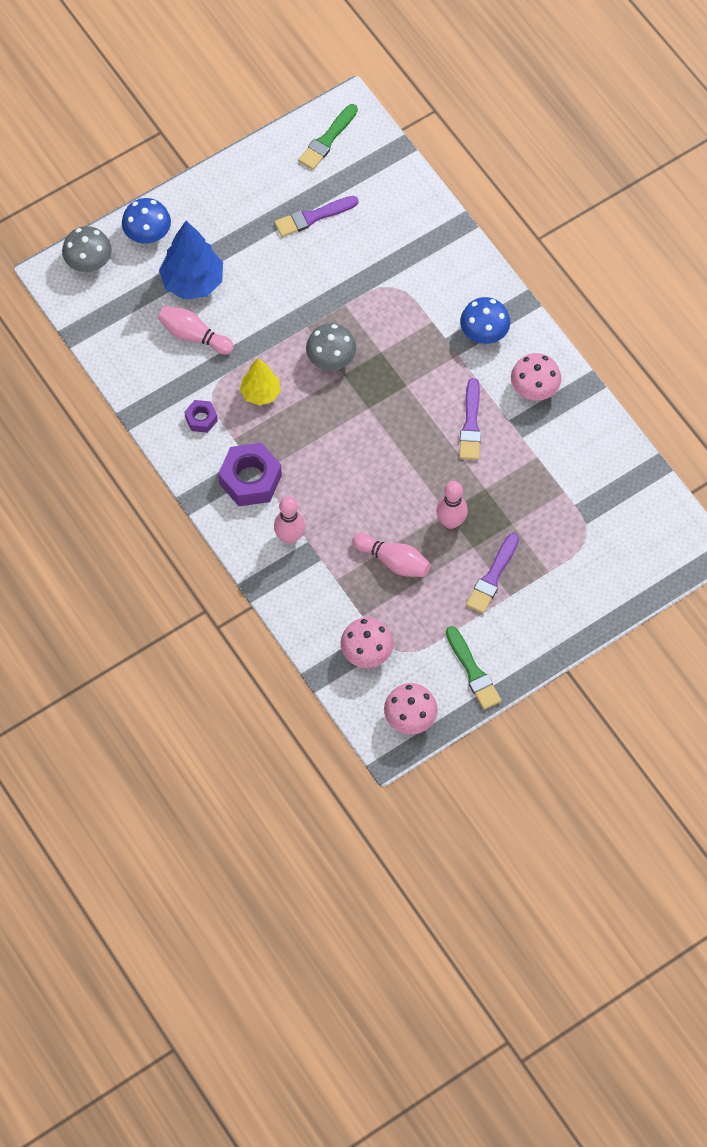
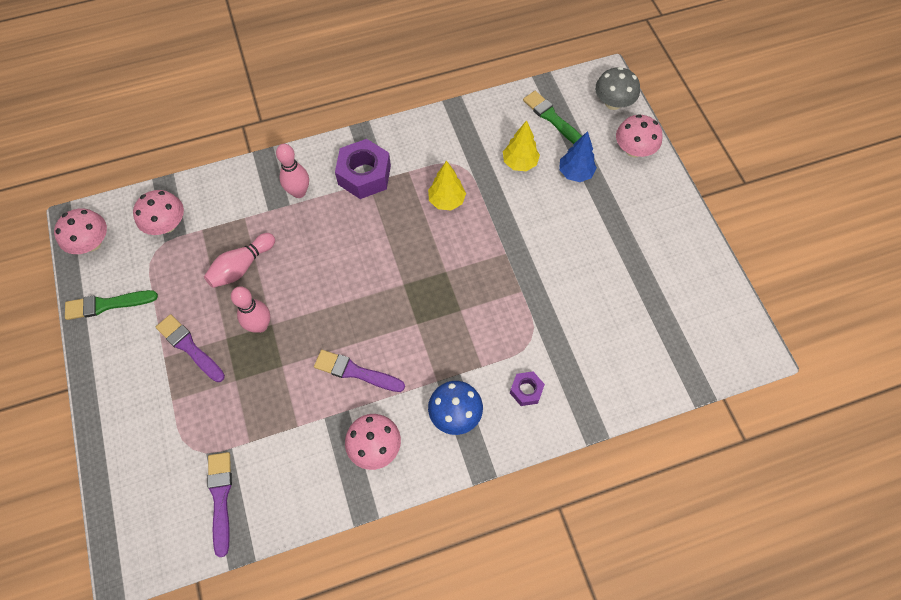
camera: 105 degrees right, 0 degrees up
blue mushroom [122,198,171,243] -> pink mushroom [616,114,663,157]
pink bowling pin [158,306,234,354] -> yellow tree [503,120,540,171]
blue tree [159,221,223,300] -> blue tree [559,131,597,182], size x0.62
purple nut [185,400,218,433] -> purple nut moved to [510,371,545,406]
purple brush [274,196,359,237] -> purple brush moved to [207,452,232,557]
green brush [298,104,358,170] -> green brush moved to [523,91,582,144]
grey mushroom [306,323,356,370] -> none

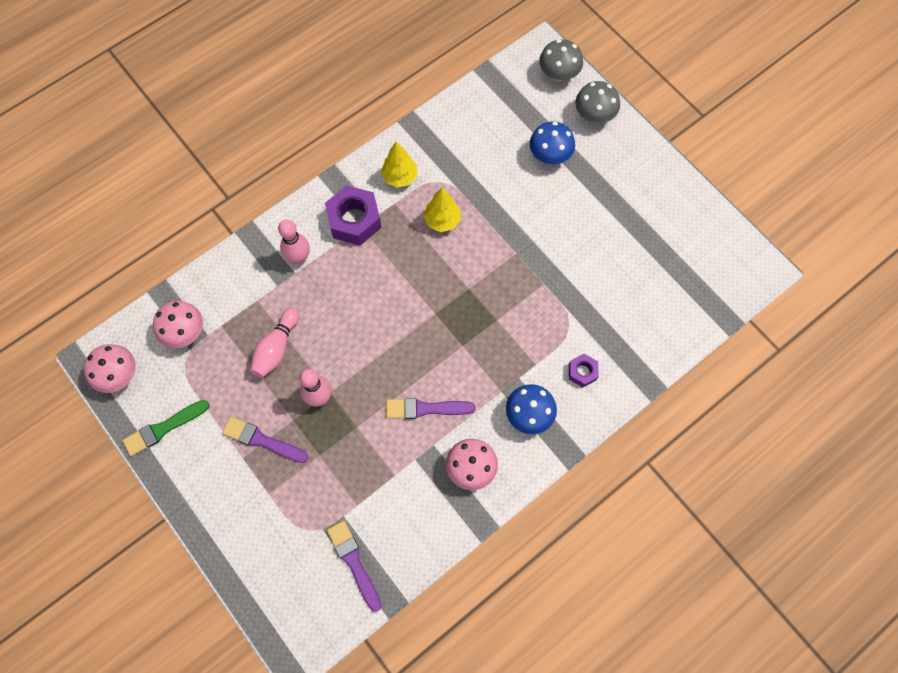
camera: 20 degrees left, 5 degrees up
yellow tree [503,120,540,171] -> yellow tree moved to [381,141,417,188]
green brush [523,91,582,144] -> none
blue tree [559,131,597,182] -> blue mushroom [530,122,575,164]
pink mushroom [616,114,663,157] -> grey mushroom [575,81,620,123]

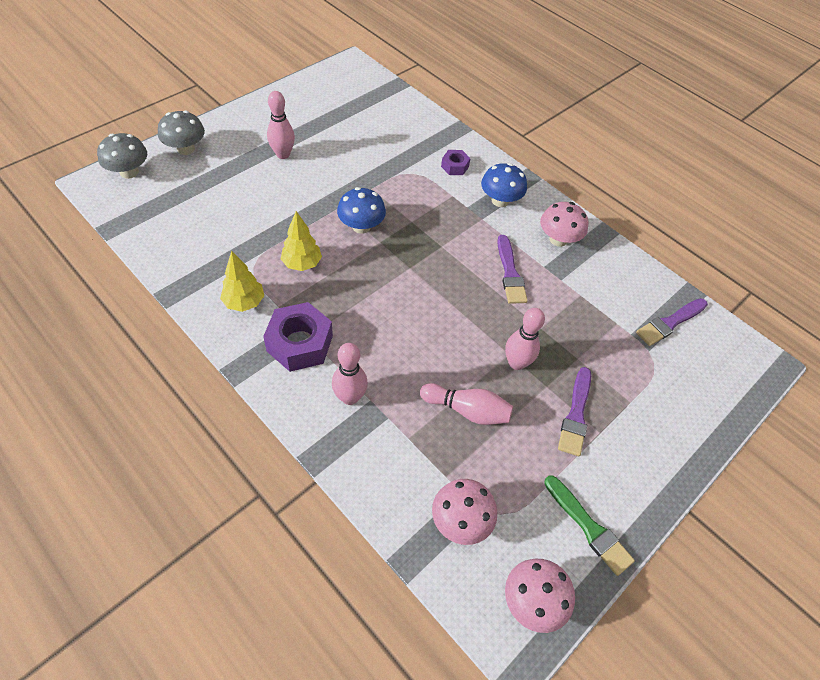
camera: 100 degrees left, 15 degrees down
blue mushroom [530,122,575,164] -> blue mushroom moved to [337,187,386,234]
none -> pink bowling pin [267,91,295,159]

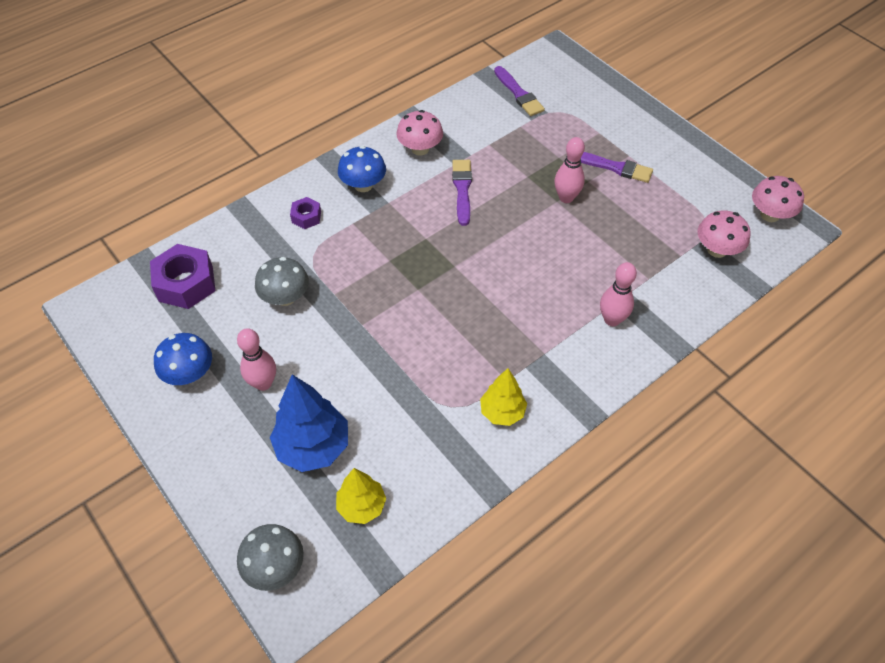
camera: 80 degrees left, 0 degrees up
grey mushroom [158,111,205,155] -> grey mushroom moved to [255,257,309,306]
purple nut [263,302,333,372] -> purple nut moved to [150,244,215,309]
yellow tree [281,211,322,271] -> yellow tree moved to [336,468,386,524]
blue mushroom [337,187,386,234] -> blue mushroom moved to [154,333,212,385]
pink bowling pin [420,383,513,425] -> none
purple brush [497,235,528,304] -> purple brush turned 90 degrees counterclockwise [452,160,472,226]
green brush [544,475,635,576] -> none
none -> blue tree [270,374,348,472]

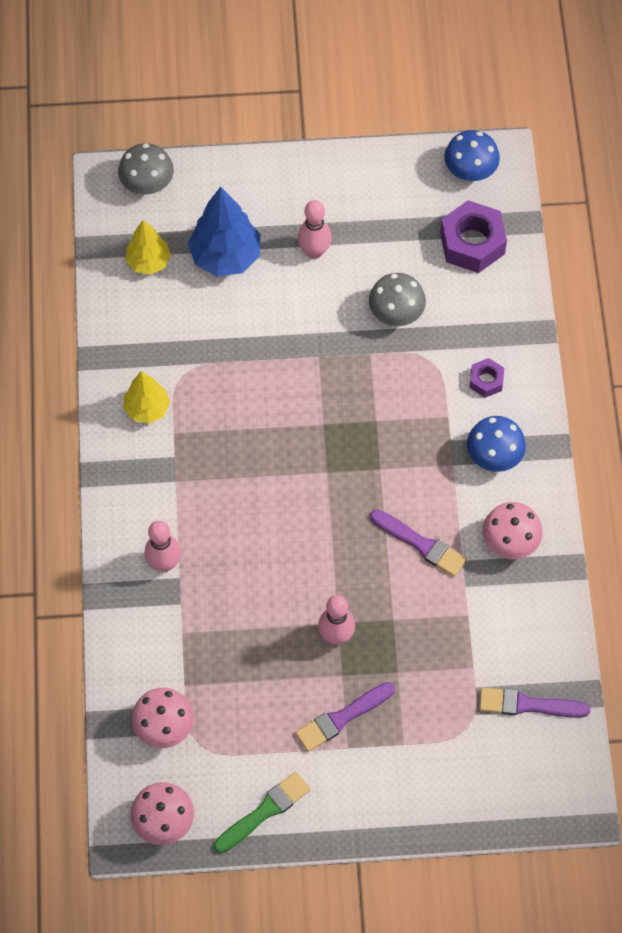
camera: 125 degrees right, 10 degrees up
blue mushroom [154,333,212,385] -> blue mushroom moved to [444,130,500,181]
none -> green brush [214,771,310,853]

